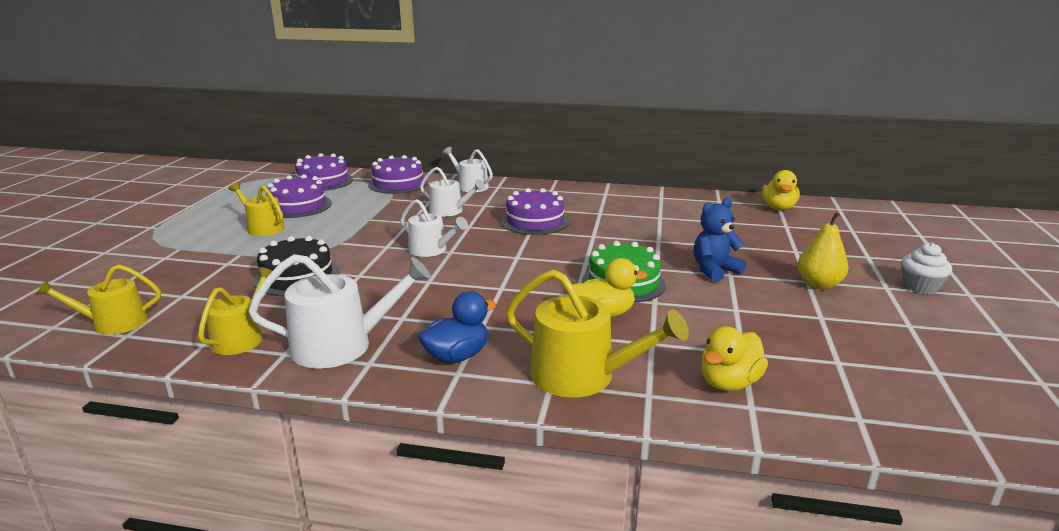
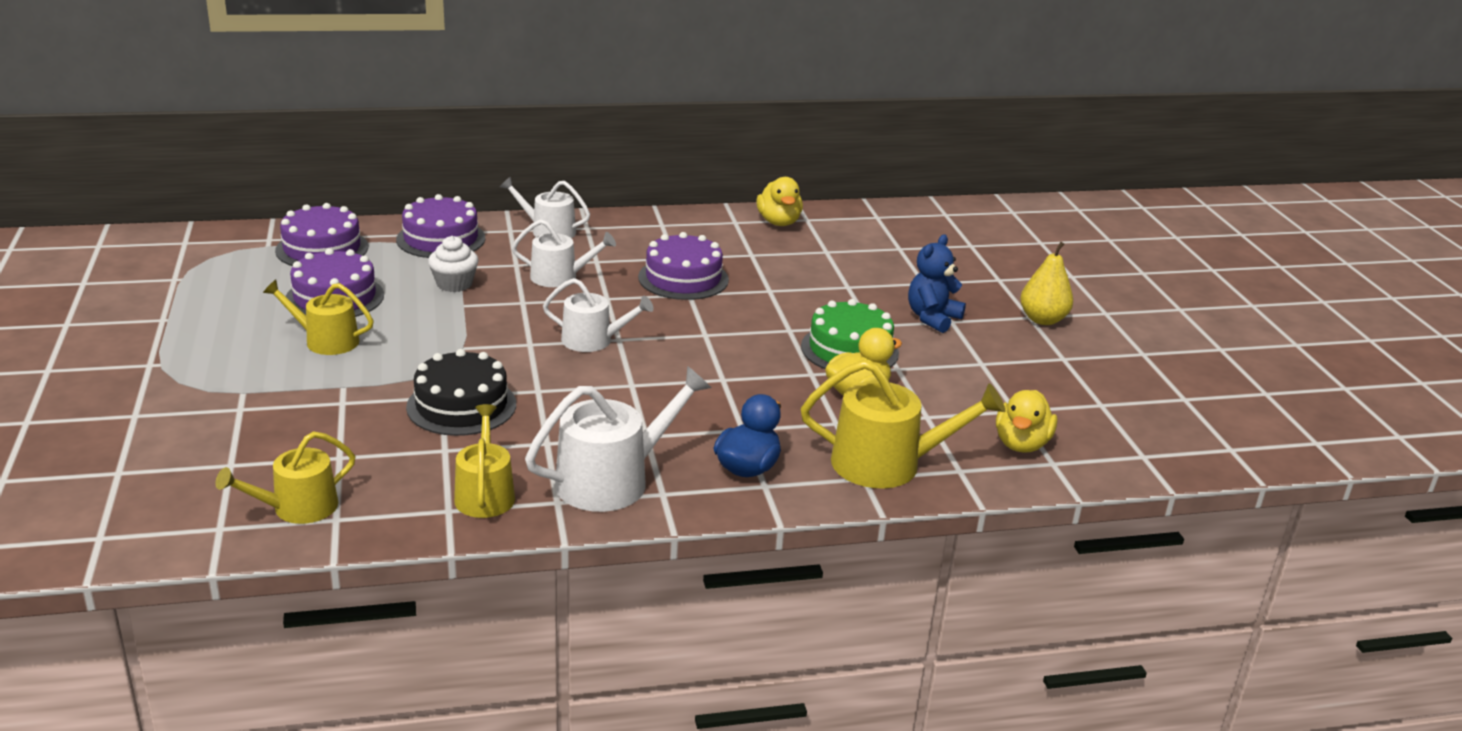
camera: 25 degrees left, 5 degrees up
yellow duck [762,170,800,210] -> yellow duck moved to [756,177,803,226]
white cupcake [901,243,952,294] -> white cupcake moved to [428,236,478,292]

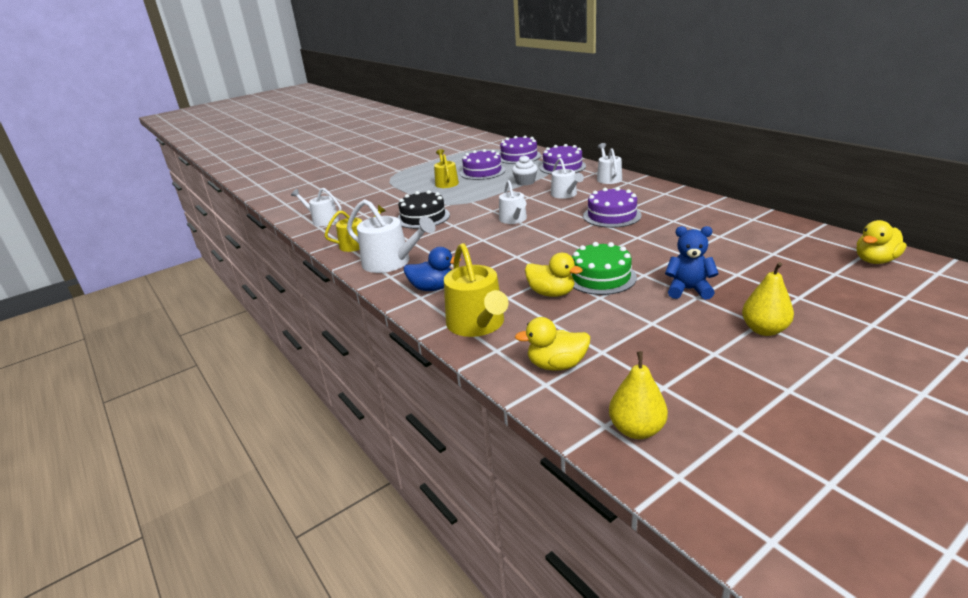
camera: 70 degrees right, 0 degrees up
yellow watering can [215,431,355,524] -> white watering can [291,188,342,226]
yellow duck [756,177,803,226] -> yellow duck moved to [857,220,906,264]
none -> yellow pear [609,351,668,439]

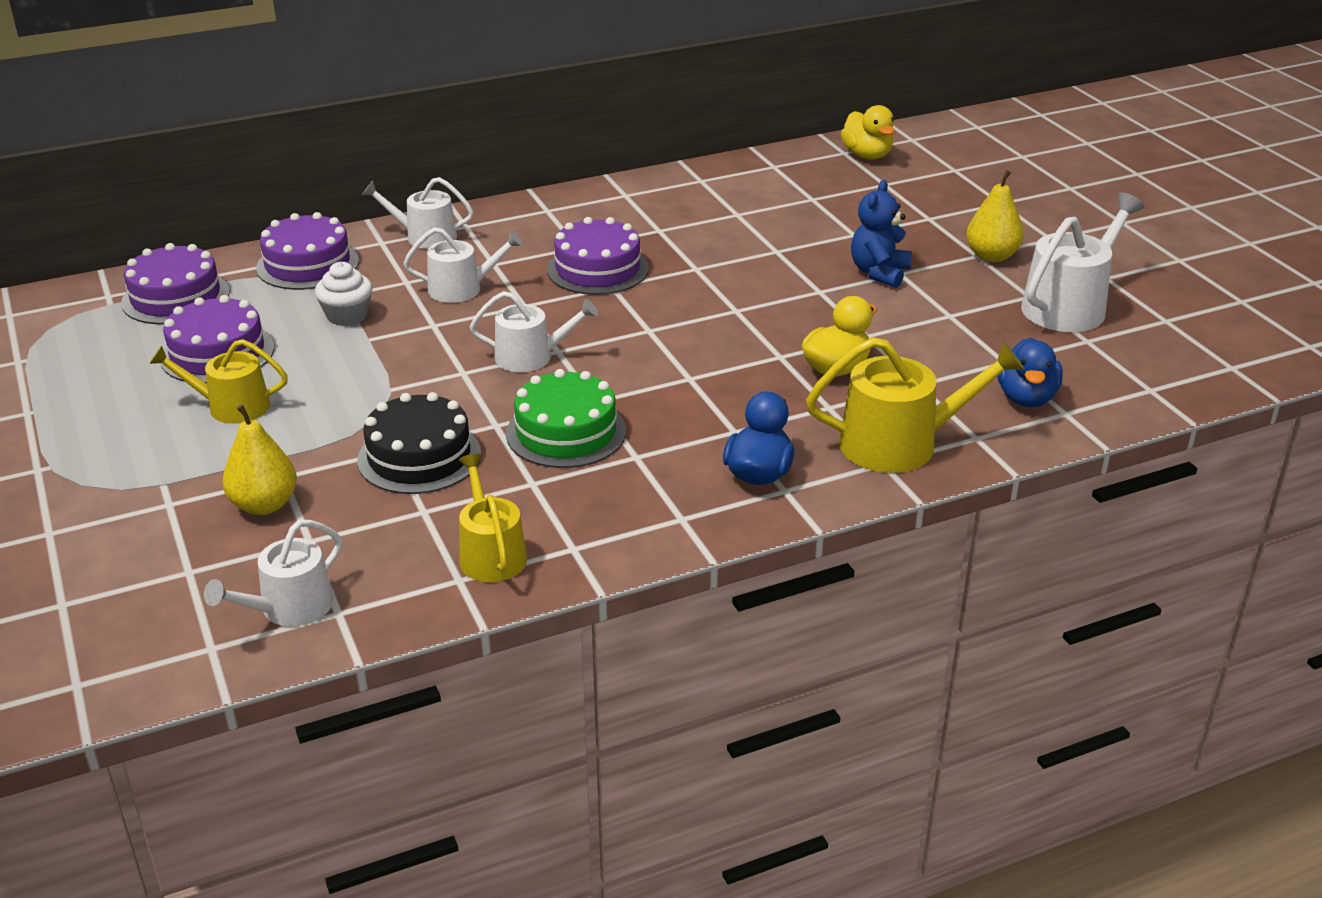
camera: 80 degrees left, 5 degrees up
white watering can [347,199,436,273] -> white watering can moved to [1021,192,1145,332]
yellow duck [515,317,590,371] -> blue duck [997,338,1063,407]
green cake [571,242,637,295] -> green cake moved to [506,369,626,468]
yellow pear [609,351,668,439] -> yellow pear moved to [222,405,297,515]

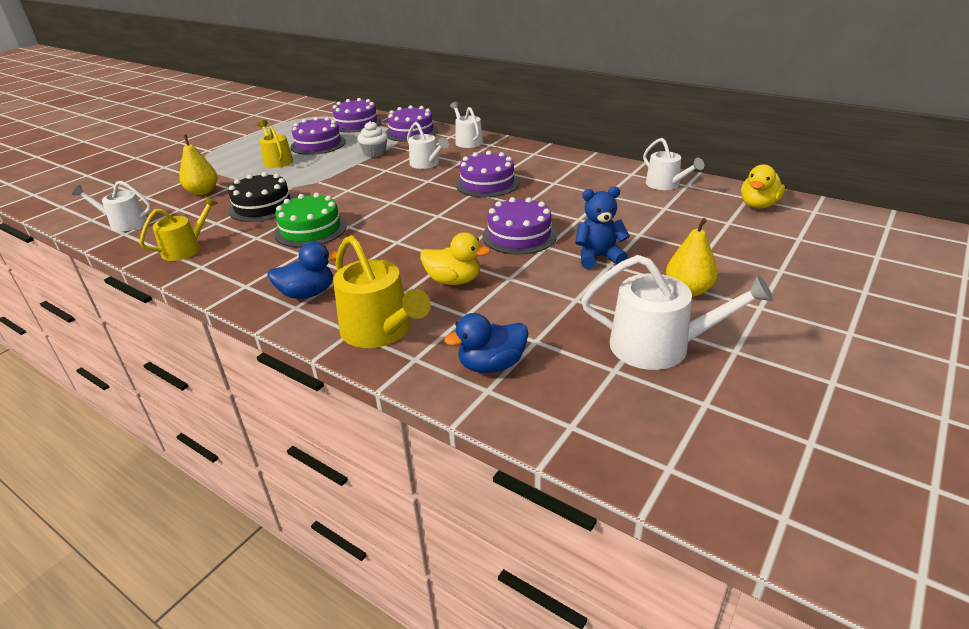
camera: 60 degrees right, 0 degrees up
white watering can [470,291,598,372] -> white watering can moved to [643,138,704,190]
none -> purple cake [482,197,557,255]

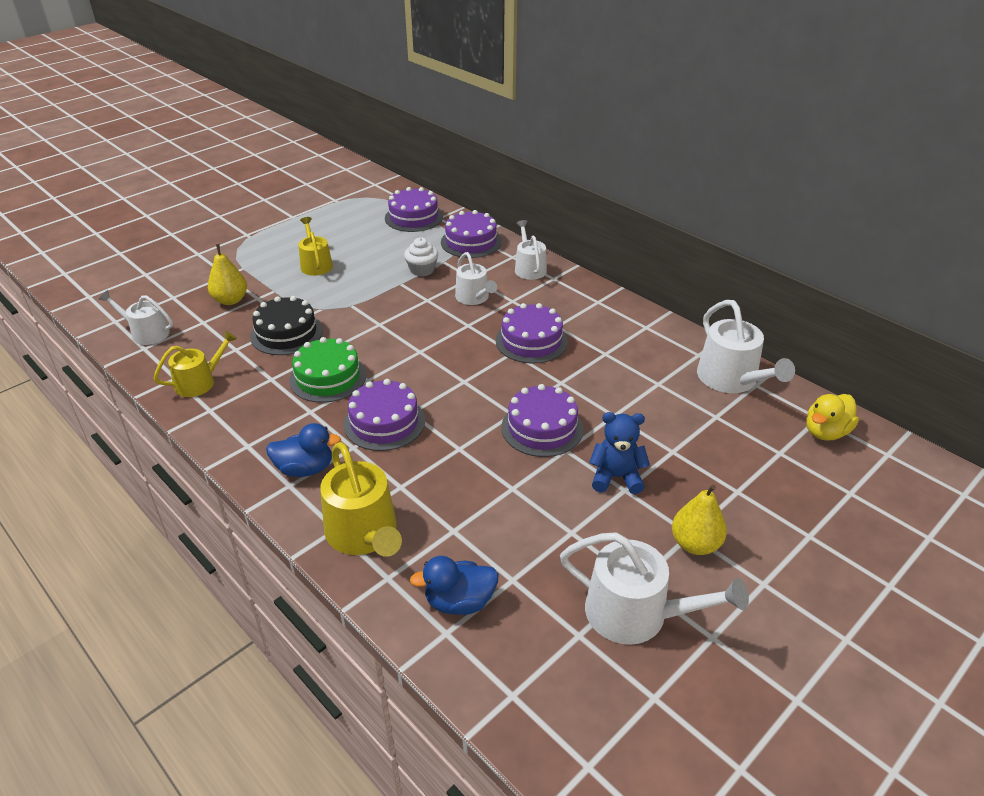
camera: 10 degrees right, 5 degrees up
purple cake [290,117,346,155] -> purple cake moved to [344,379,425,451]
yellow duck [420,232,490,285] -> none
white watering can [643,138,704,190] -> white watering can [697,300,795,393], size x1.55

